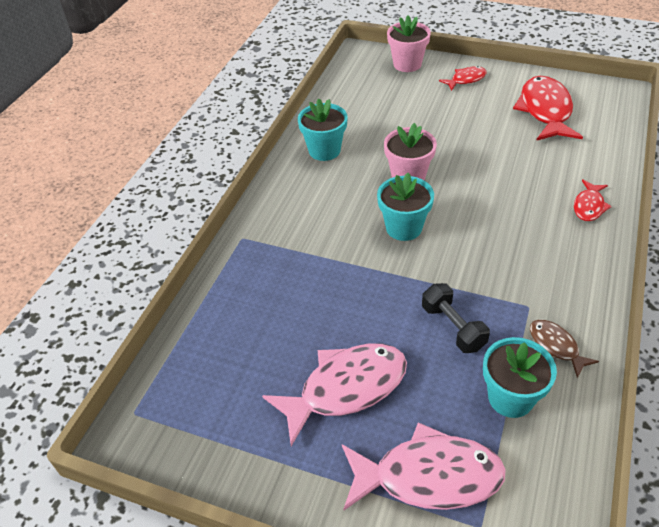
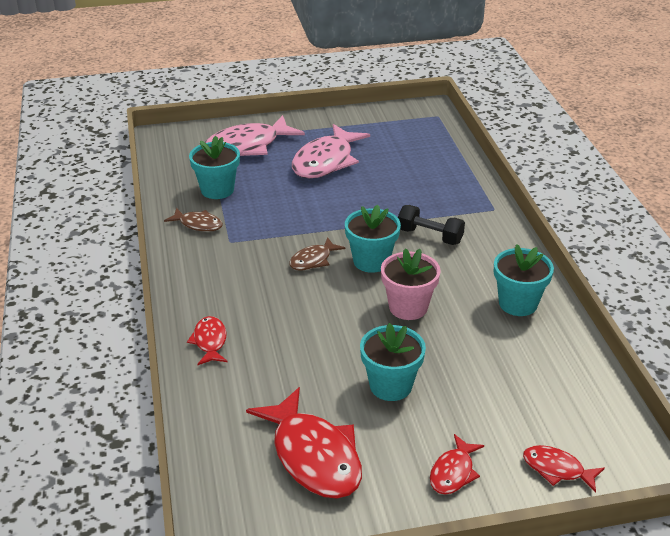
camera: 145 degrees right, 10 degrees down
pink flower pot [387,15,431,72] -> red fish [523,445,605,493]
black dumbbell [422,283,490,353] -> black dumbbell moved to [398,205,465,245]
none -> brown fish [289,237,345,271]
none -> turquoise flower pot [360,323,426,401]

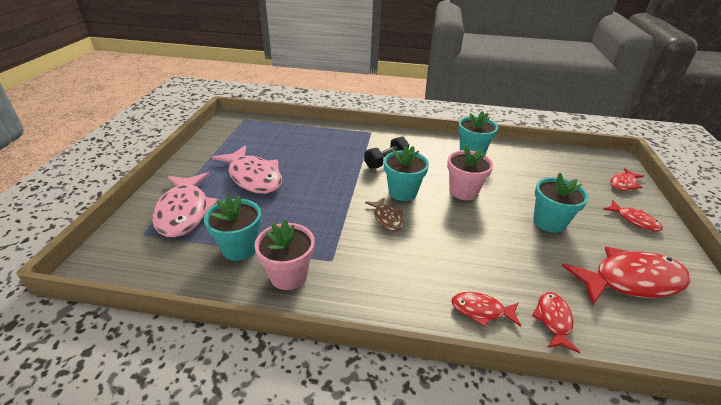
camera: 70 degrees left, 0 degrees up
brown fish [164,208,223,232] -> pink flower pot [255,219,315,290]
none -> red fish [532,292,580,353]

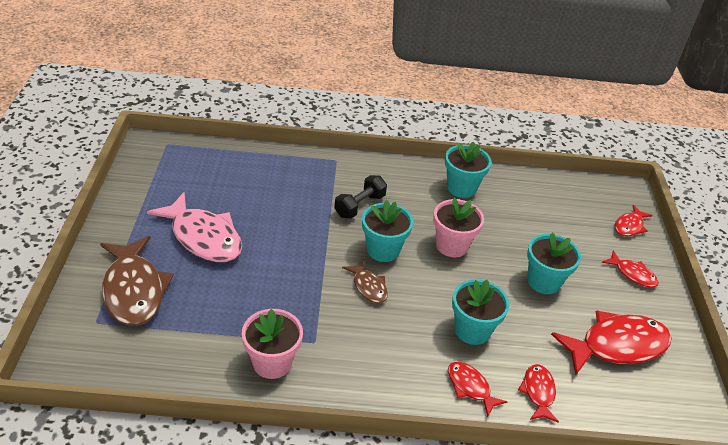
camera: 10 degrees left, 5 degrees up
pink fish [152,172,219,238] -> brown fish [100,236,174,326]
turquoise flower pot [204,195,261,261] -> turquoise flower pot moved to [452,279,509,345]
red fish [451,292,521,327] -> red fish turned 45 degrees clockwise [448,362,507,417]

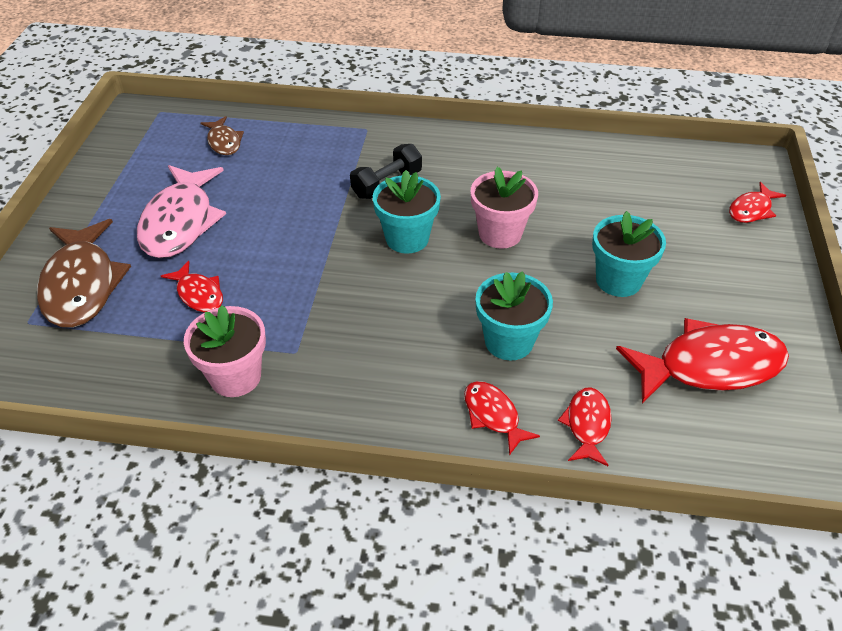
camera: 10 degrees right, 5 degrees up
pink fish [147,192,242,262] -> pink fish turned 45 degrees clockwise [137,165,226,258]
brown fish [342,260,388,303] -> brown fish moved to [201,116,244,155]
turquoise flower pot [445,141,491,198] -> none
red fish [602,250,659,288] -> red fish moved to [161,261,223,312]

